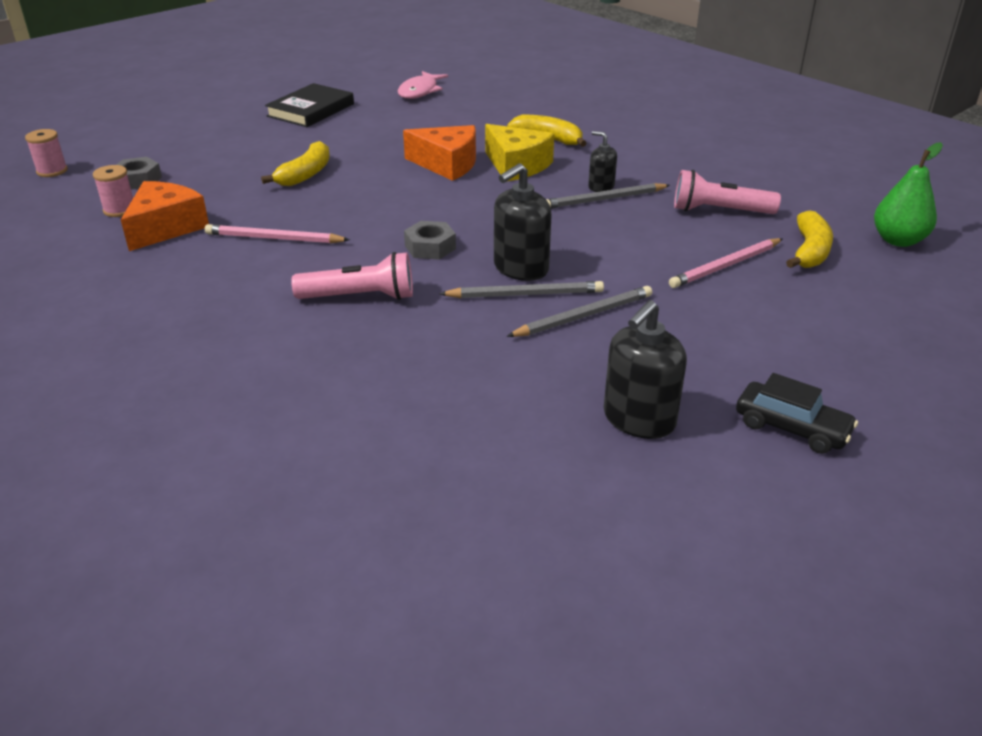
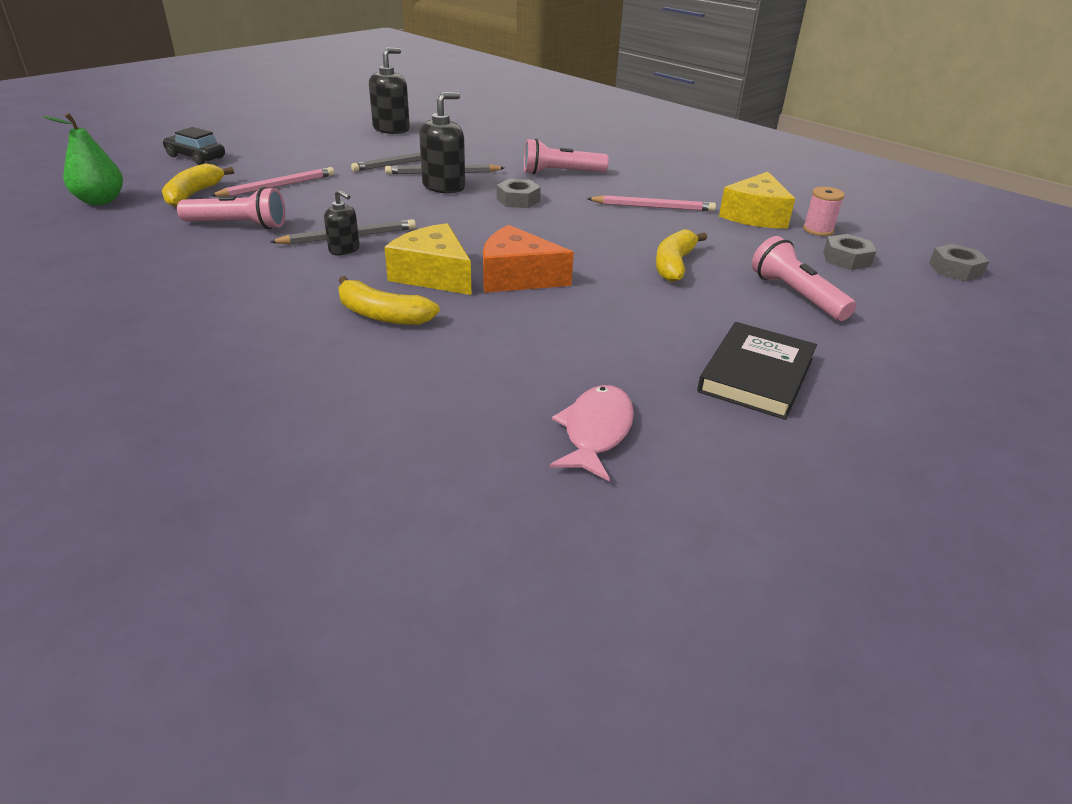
camera: 175 degrees right, 0 degrees up
pink spool [25,129,68,177] -> grey nut [929,244,989,282]
orange cheese [121,181,209,251] -> yellow cheese [719,172,795,229]
black car [736,373,858,454] -> black car moved to [162,127,225,165]
none -> pink flashlight [752,236,856,321]

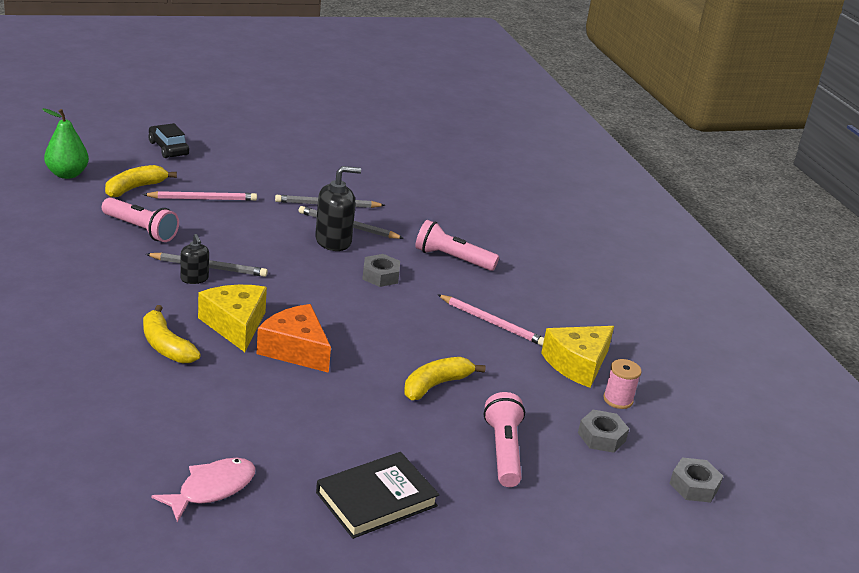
camera: 25 degrees right, 5 degrees down
black soap dispenser [369,48,410,134] -> none

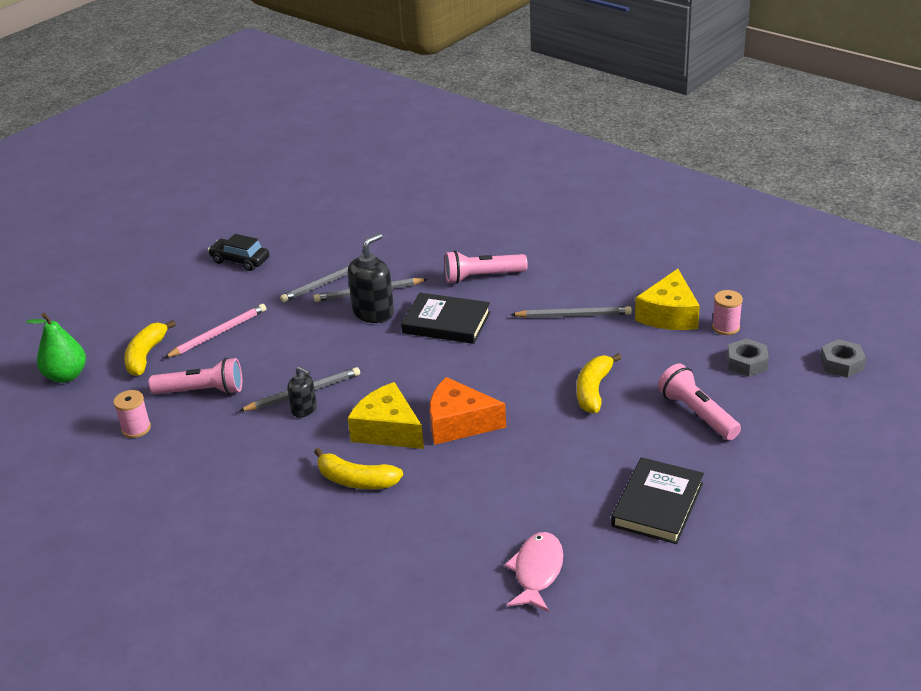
camera: 25 degrees left, 5 degrees up
black car [149,123,189,158] -> black car moved to [208,234,270,271]
grey nut [362,254,400,287] -> black book [401,293,491,344]
pink pencil [437,294,544,346] -> grey pencil [510,306,632,318]
none -> pink spool [113,390,151,438]

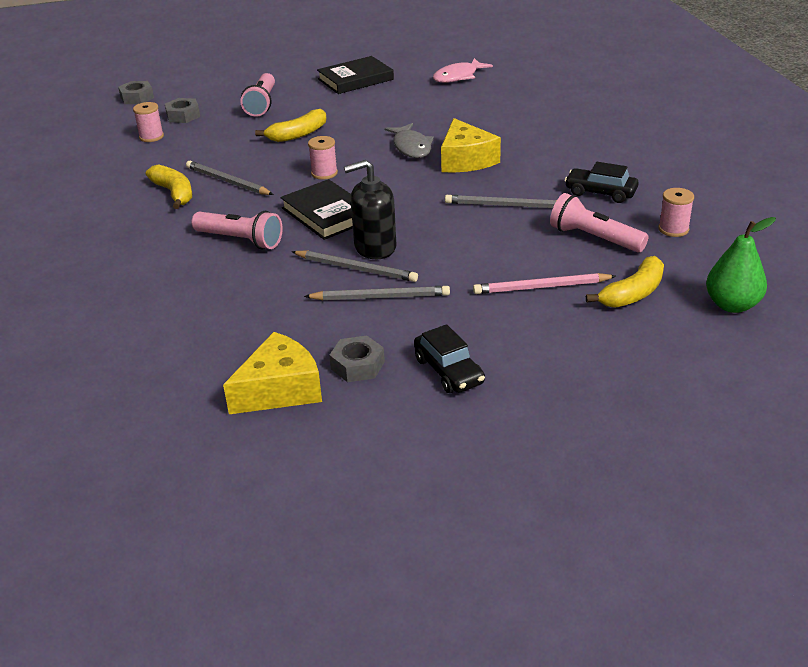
camera: 145 degrees left, 0 degrees up
black soap dispenser [287,367,317,418] -> none
yellow banana [314,448,403,489] -> yellow banana moved to [146,164,192,209]
orange cheese [430,377,506,445] -> grey fish [384,123,434,158]
yellow cheese [635,269,700,330] -> yellow cheese moved to [223,332,322,414]
none -> pink spool [308,136,338,180]
none -> grey nut [329,336,385,382]
none -> black car [565,162,639,203]

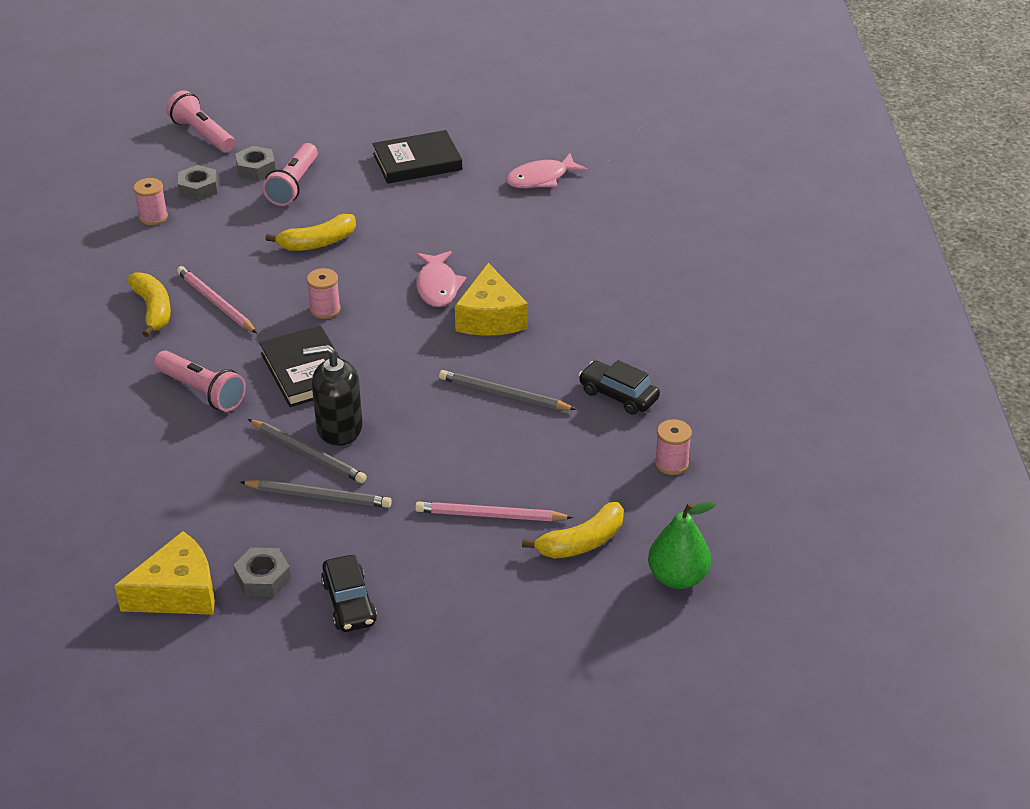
camera: 10 degrees right, 5 degrees up
grey nut [118,81,154,104] -> grey nut moved to [235,146,276,181]
grey pencil [186,161,274,195] -> pink pencil [177,266,257,333]
grey fish [384,123,434,158] -> pink fish [416,251,466,307]
pink flashlight [550,193,649,252] -> pink flashlight moved to [166,90,235,152]

